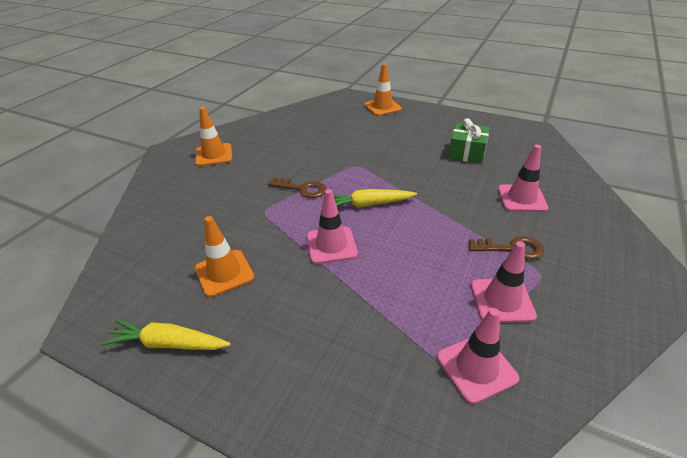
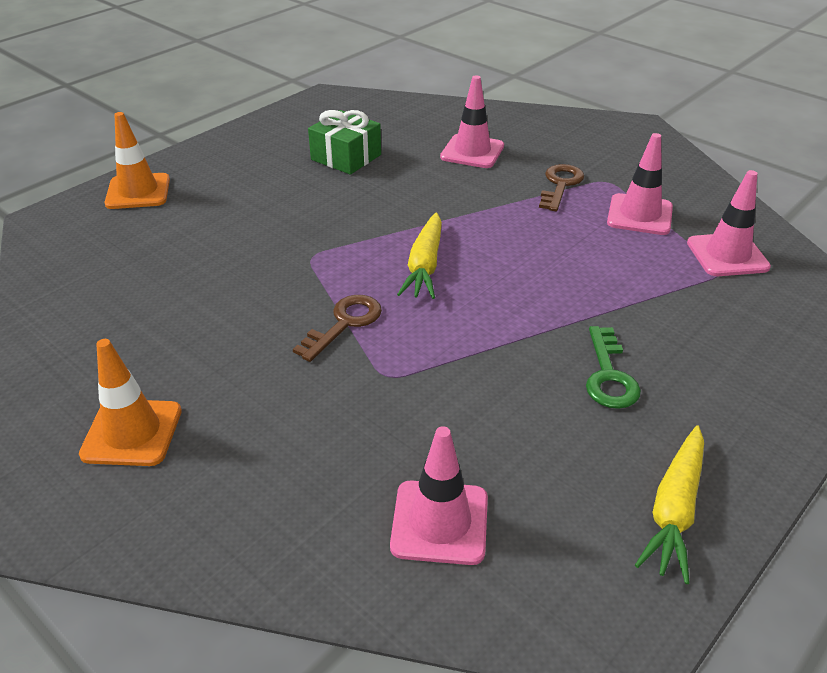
camera: 75 degrees left, 0 degrees up
orange traffic cone [195,216,254,297] -> none
pink traffic cone [307,189,358,264] -> pink traffic cone moved to [390,426,488,565]
none -> green key [586,326,641,409]

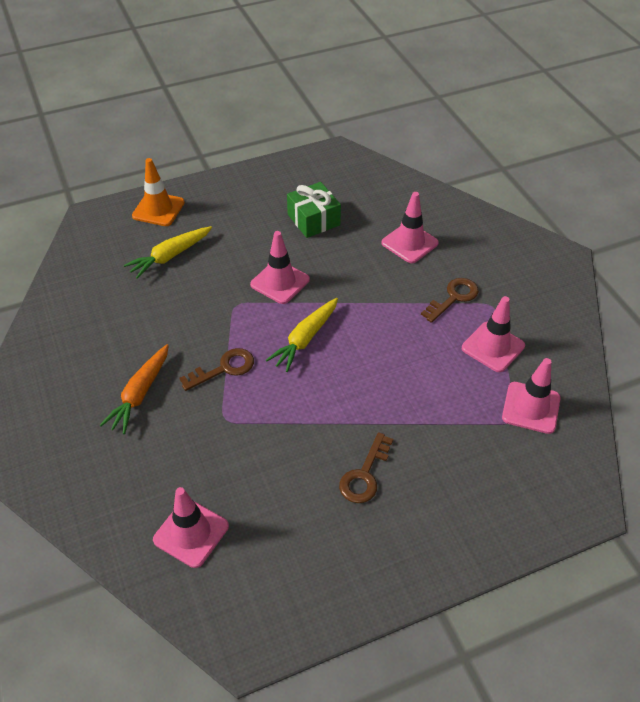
camera: 25 degrees right, 10 degrees up
orange traffic cone [79,339,182,466] -> none
green key [586,326,641,409] -> brown key [339,432,393,503]
yellow carrot [635,425,704,584] -> yellow carrot moved to [124,226,212,279]
none -> orange carrot [100,344,169,434]
none -> pink traffic cone [250,231,310,304]

